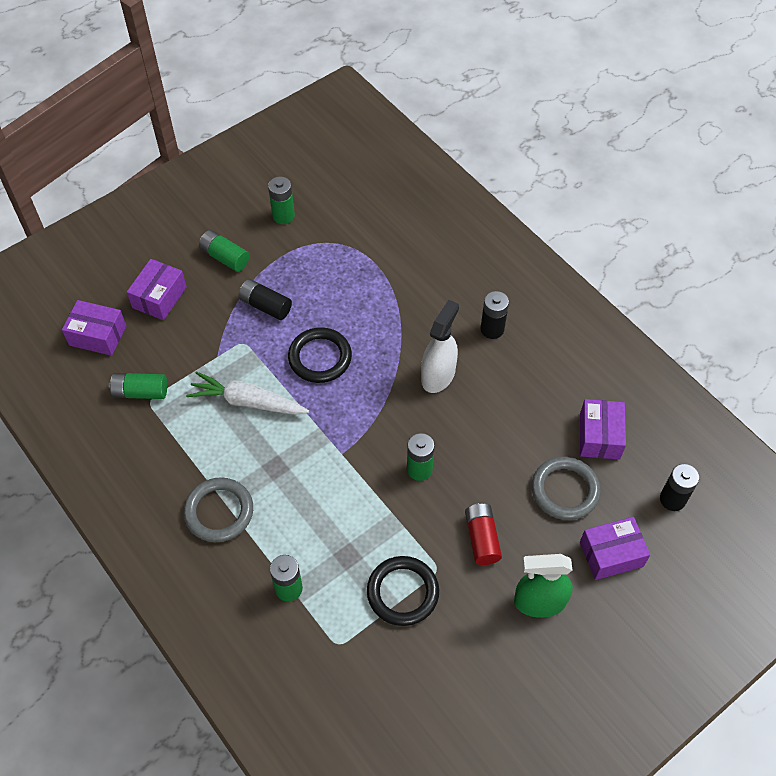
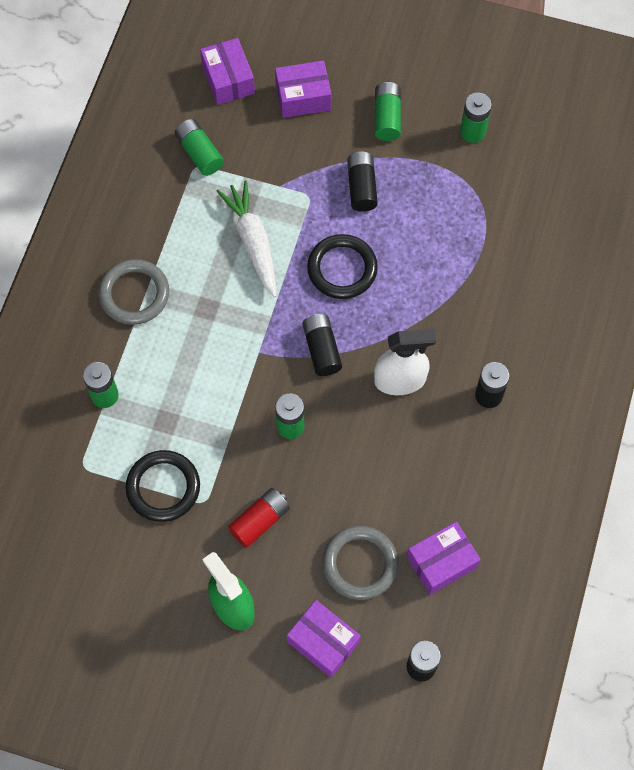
camera: 55 degrees right, 10 degrees up
none -> black battery [302,314,342,376]

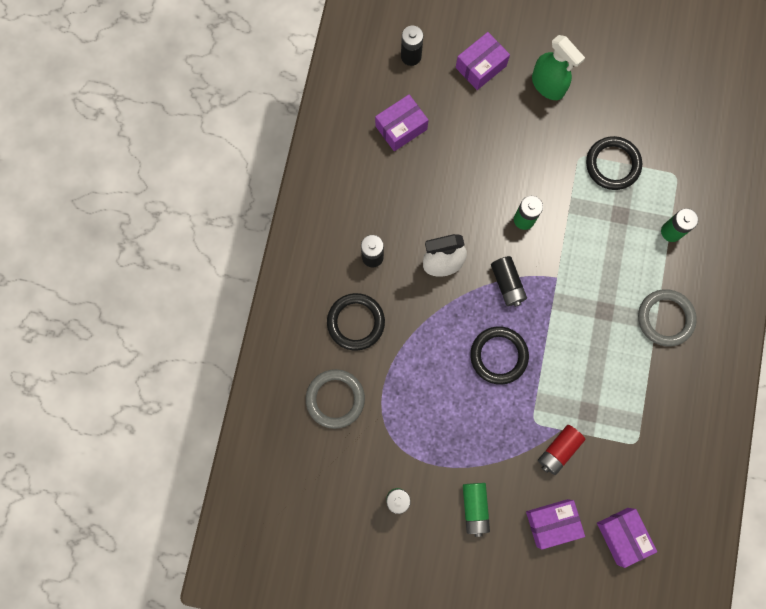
camera: 175 degrees right, 10 degrees up
green battery [175,119,224,176] -> none
white carrot [217,180,276,297] -> none
red battery [228,488,290,548] -> red battery moved to [538,425,585,475]
purple box [287,600,361,678] -> purple box turned 75 degrees counterclockwise [456,32,510,90]
grey ring [322,526,398,600] -> grey ring moved to [306,369,365,429]
black battery [347,152,378,212] -> none
none -> black ring [327,293,385,351]

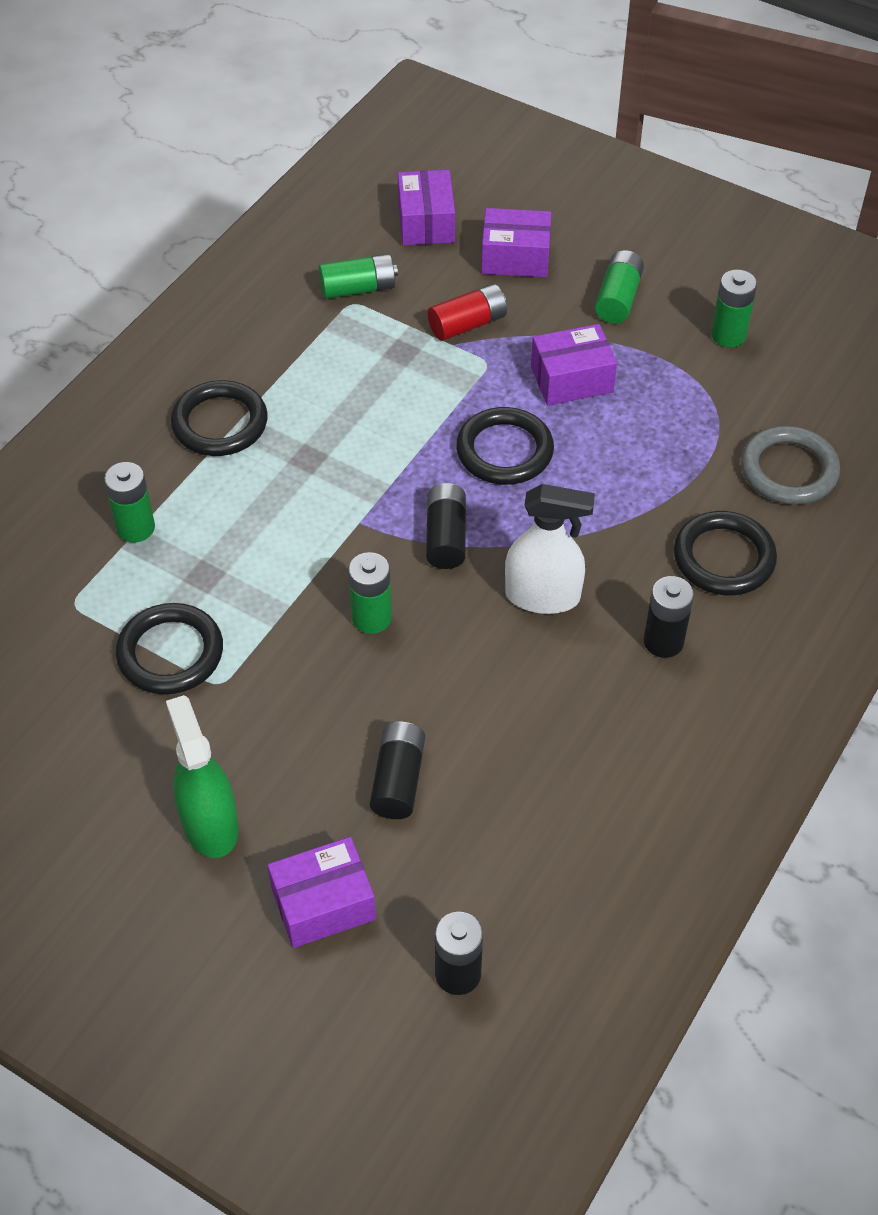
camera: 160 degrees left, 25 degrees down
purple box [375,94,428,151] -> purple box moved to [531,324,617,405]
grey ring [638,289,697,346] -> black ring [171,380,268,456]
none -> green battery [319,254,398,299]
none -> black battery [370,722,425,819]

